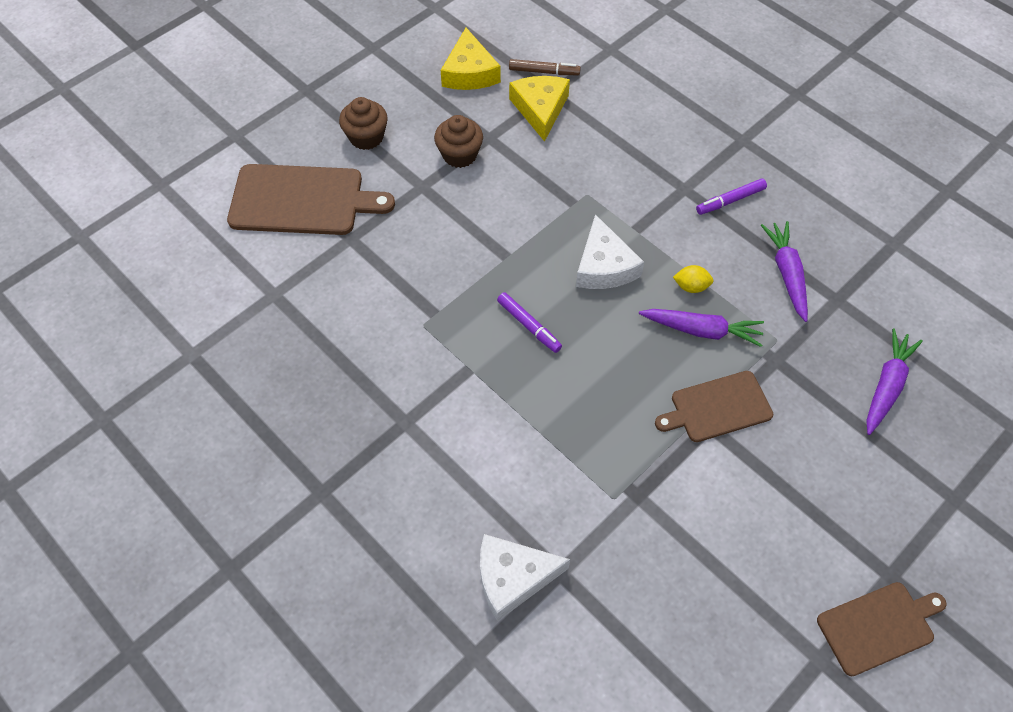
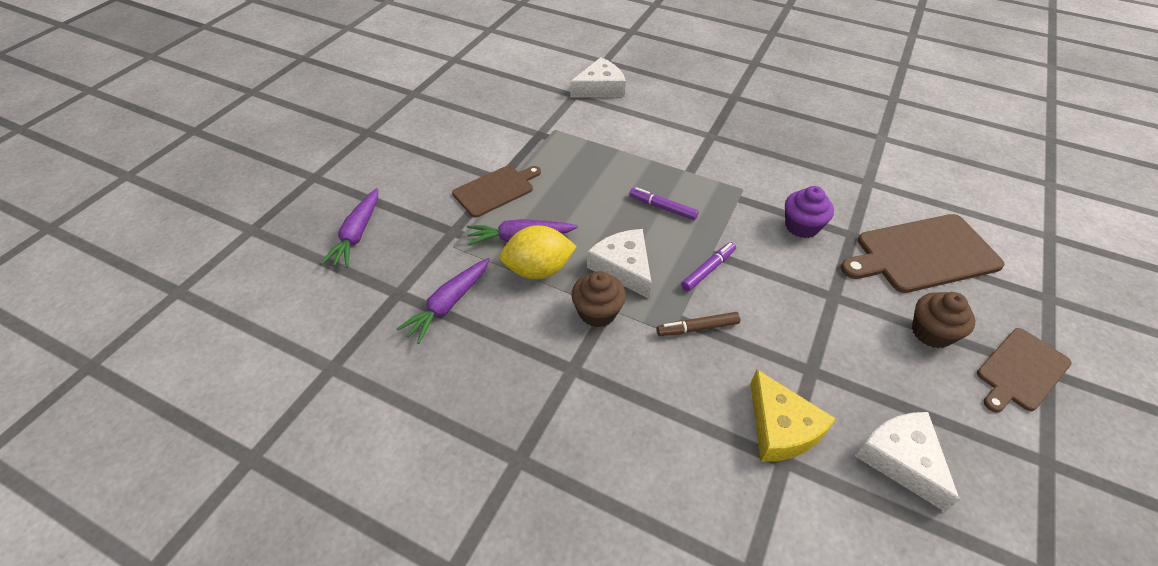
camera: 160 degrees right, 10 degrees down
brown cupcake [434,115,483,168] -> brown cupcake moved to [571,271,626,327]
yellow cheese [441,28,501,90] -> white cheese [855,412,960,512]
brown marker [509,59,581,75] -> brown marker moved to [656,312,740,336]
yellow lemon [673,265,713,293] -> yellow lemon [500,225,577,279], size x1.98
purple marker [696,178,767,215] -> purple marker moved to [681,242,736,291]
purple carrot [761,221,808,322] -> purple carrot turned 60 degrees clockwise [396,258,490,344]
brown cutting board [817,582,946,676] -> brown cutting board moved to [977,328,1072,413]
none -> purple cupcake [785,186,834,238]

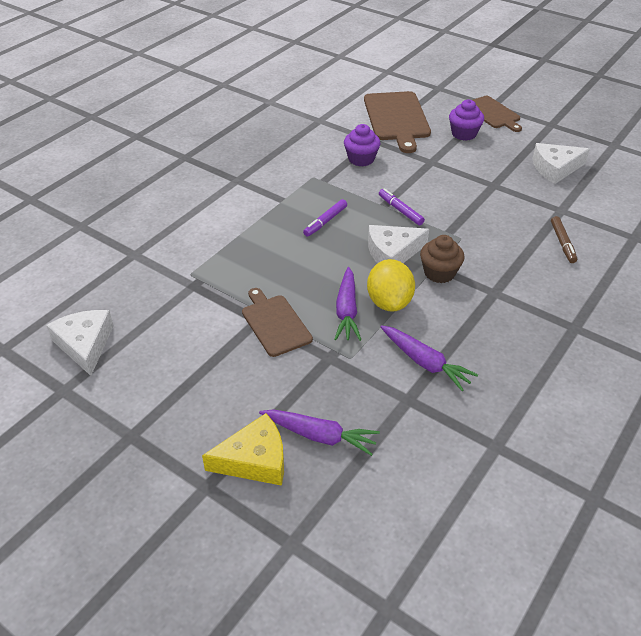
camera: 80 degrees left, 5 degrees down
white cheese [570,57,626,98] -> white cheese moved to [46,310,114,376]
brown marker [656,312,740,336] -> brown marker moved to [551,216,577,263]
yellow cheese [750,369,836,462] -> yellow cheese moved to [202,413,284,486]
brown cupcake [912,292,975,348] -> purple cupcake [449,100,484,141]

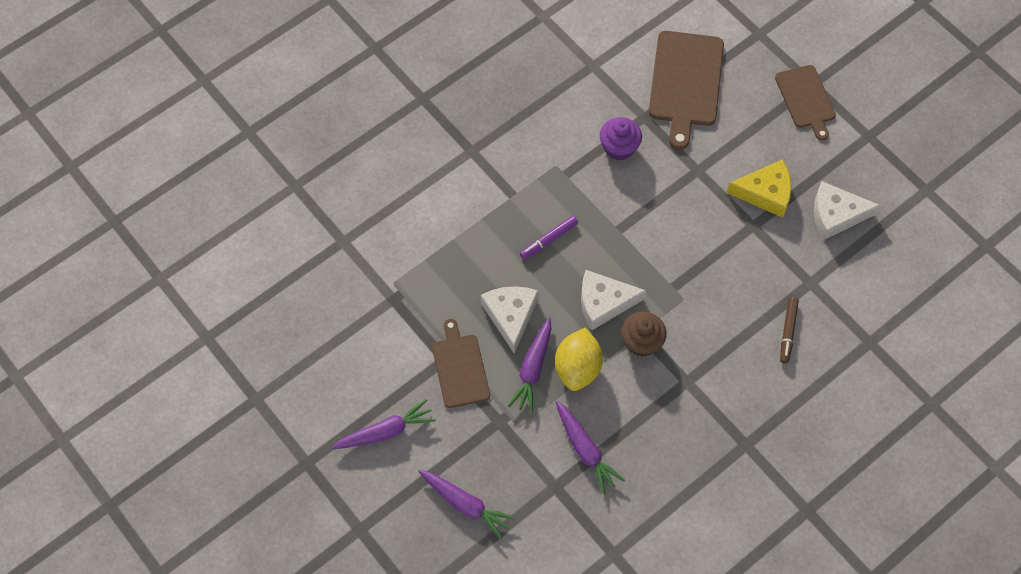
camera: 15 degrees right, 20 degrees up
white cheese [46,310,114,376] -> white cheese moved to [481,286,538,353]
yellow cheese [202,413,284,486] -> yellow cheese moved to [727,159,791,218]
purple marker [379,188,425,225] -> none
purple cupcake [449,100,484,141] -> none
none -> purple carrot [331,399,436,449]

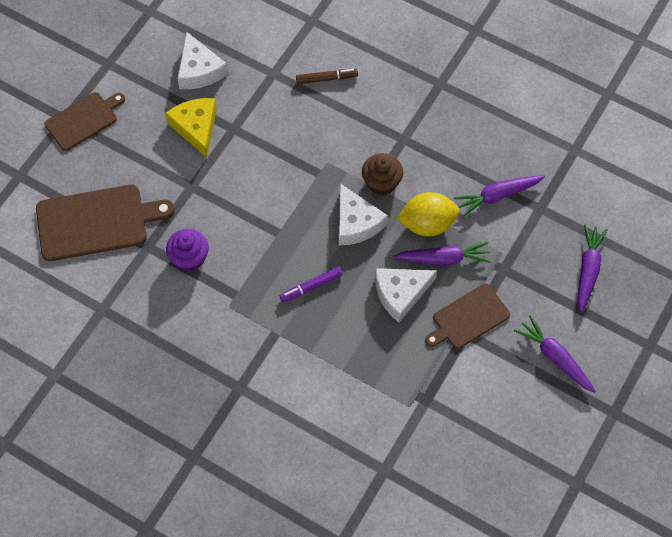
camera: 110 degrees left, 0 degrees up
purple marker [520,216,578,260] -> purple marker turned 120 degrees clockwise [280,267,342,303]
purple carrot [556,401,625,494] -> purple carrot turned 150 degrees counterclockwise [454,175,545,217]

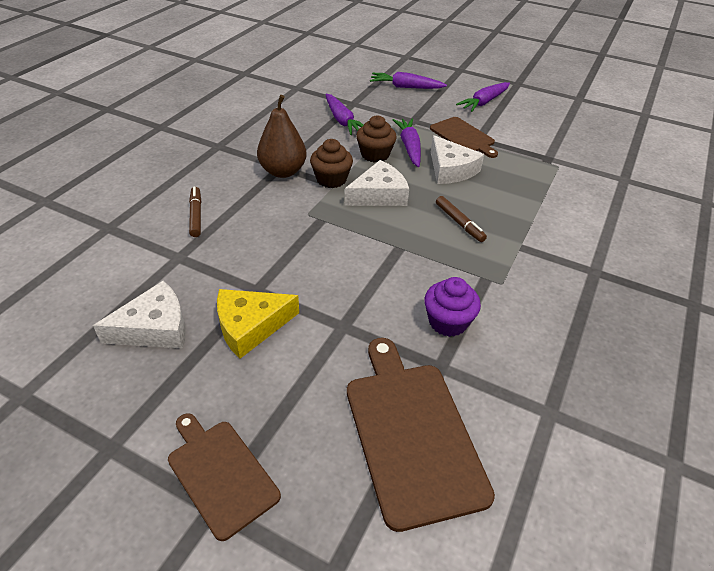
camera: 95 degrees left, 20 degrees down
purple marker [280,267,342,303] -> brown marker [436,196,487,242]
yellow lemon [397,192,460,236] -> brown cupcake [356,115,397,163]
none -> brown pear [257,95,307,178]

